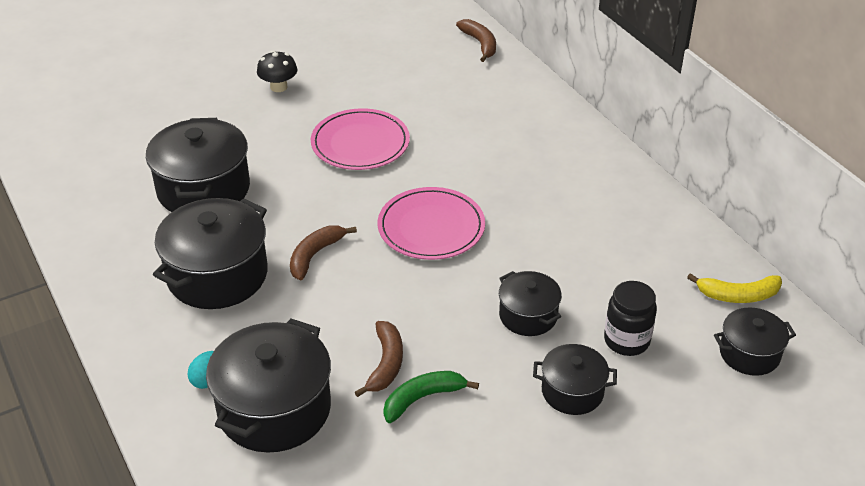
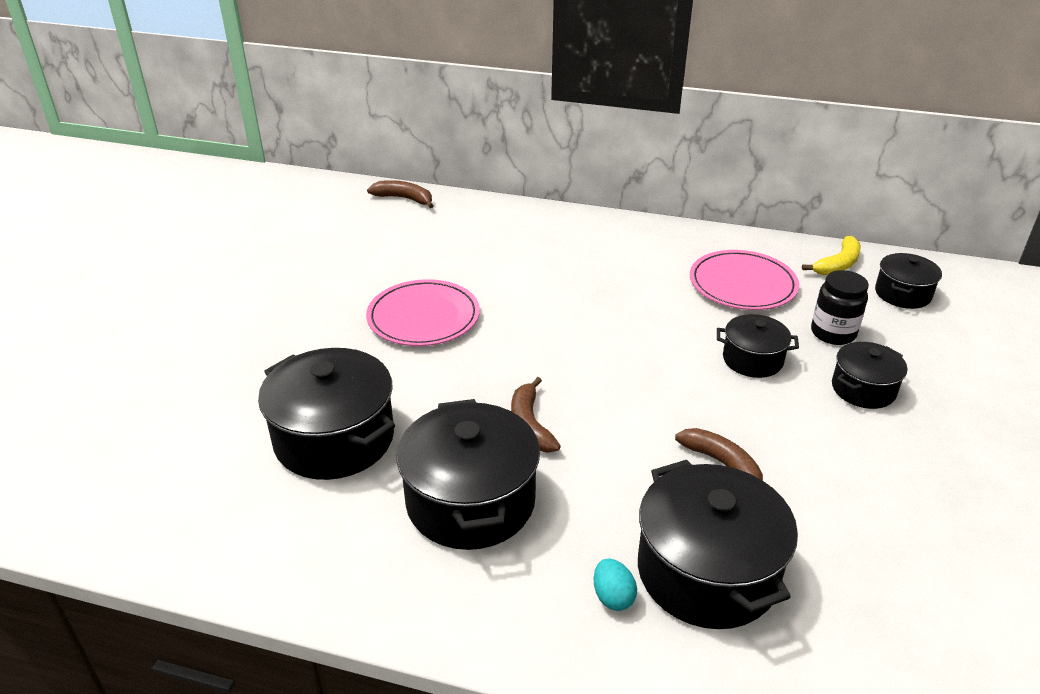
camera: 45 degrees left, 5 degrees down
black mushroom [257,51,297,92] -> none
pink plate [378,187,485,260] -> pink plate moved to [690,250,799,310]
green banana [383,371,479,423] -> none

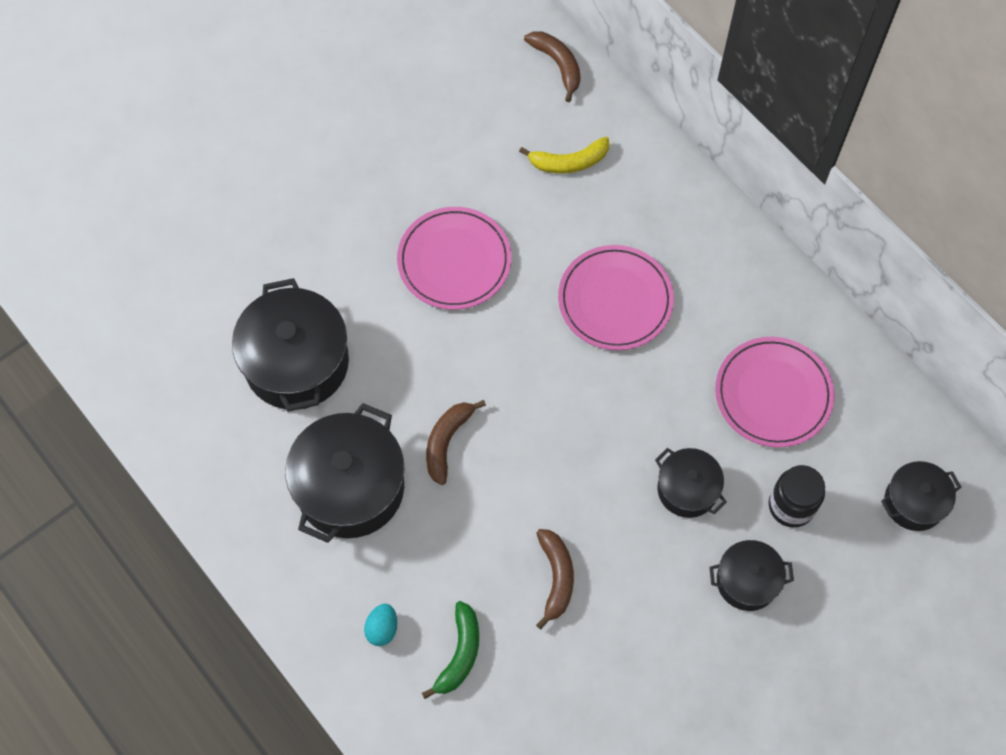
camera: 35 degrees right, 30 degrees up
black pot [638,460,798,629] -> green banana [422,601,479,699]
yellow banana [802,236,861,275] -> yellow banana moved to [519,137,609,173]
none -> pink plate [558,245,674,350]

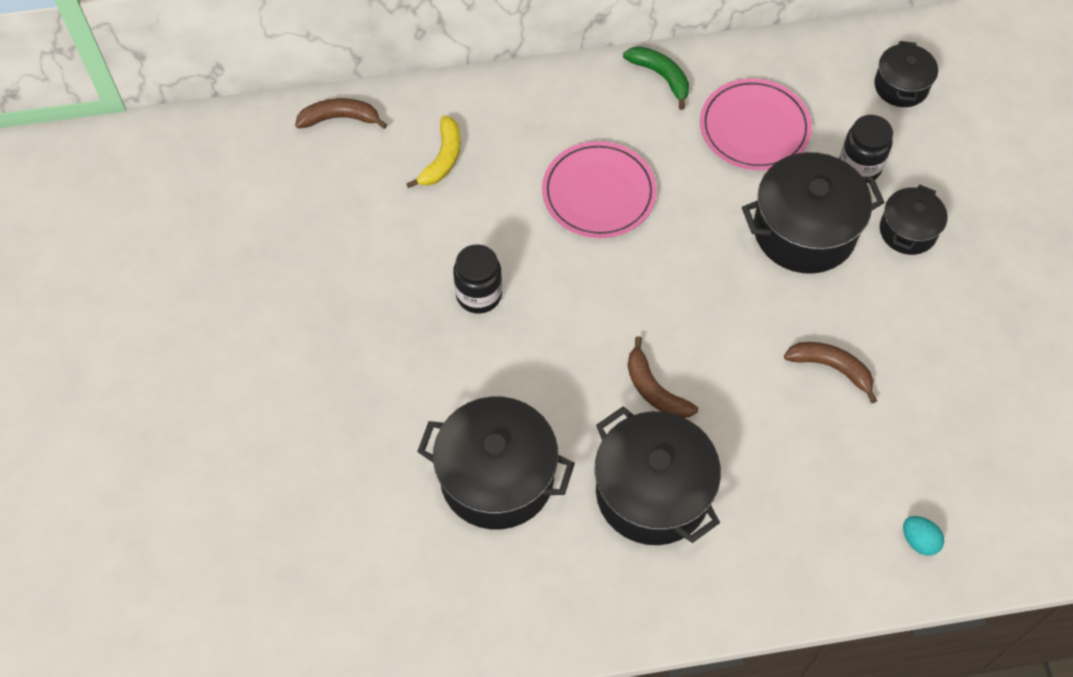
camera: 60 degrees left, 5 degrees down
turquoise egg [364,604,397,646] -> turquoise egg moved to [903,516,944,556]
pink plate [397,207,511,310] -> black jar [453,244,502,314]
green banana [422,601,479,699] -> green banana moved to [623,46,689,110]
black pot [655,448,727,518] -> black pot [742,152,885,274], size x1.79

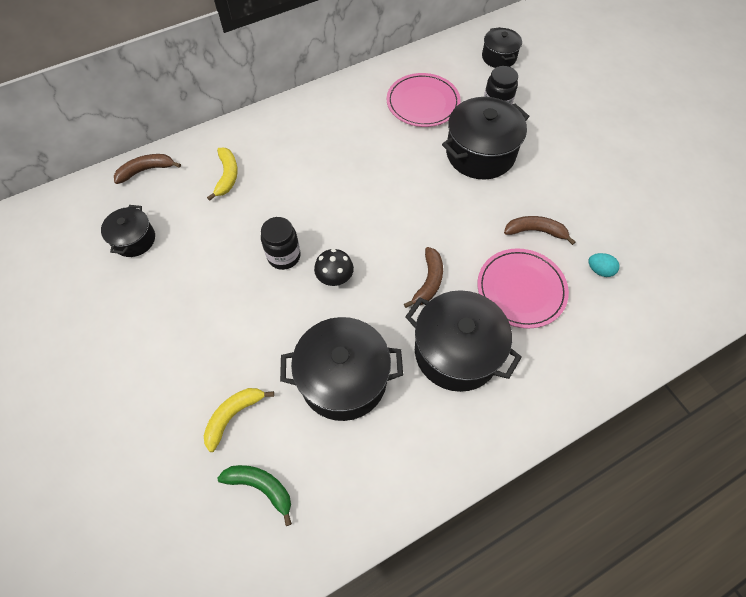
camera: 20 degrees left, 0 degrees up
pink plate [542,141,657,238] -> pink plate moved to [477,248,569,328]
green banana [623,46,689,110] -> green banana moved to [217,465,292,526]
brown banana [627,336,698,418] -> brown banana turned 105 degrees counterclockwise [404,247,443,308]
black pot [880,185,948,255] -> black pot moved to [101,205,155,257]
turquoise egg [903,516,944,556] -> turquoise egg moved to [588,253,619,277]
none -> yellow banana [204,388,274,452]
none -> black mushroom [314,249,354,286]

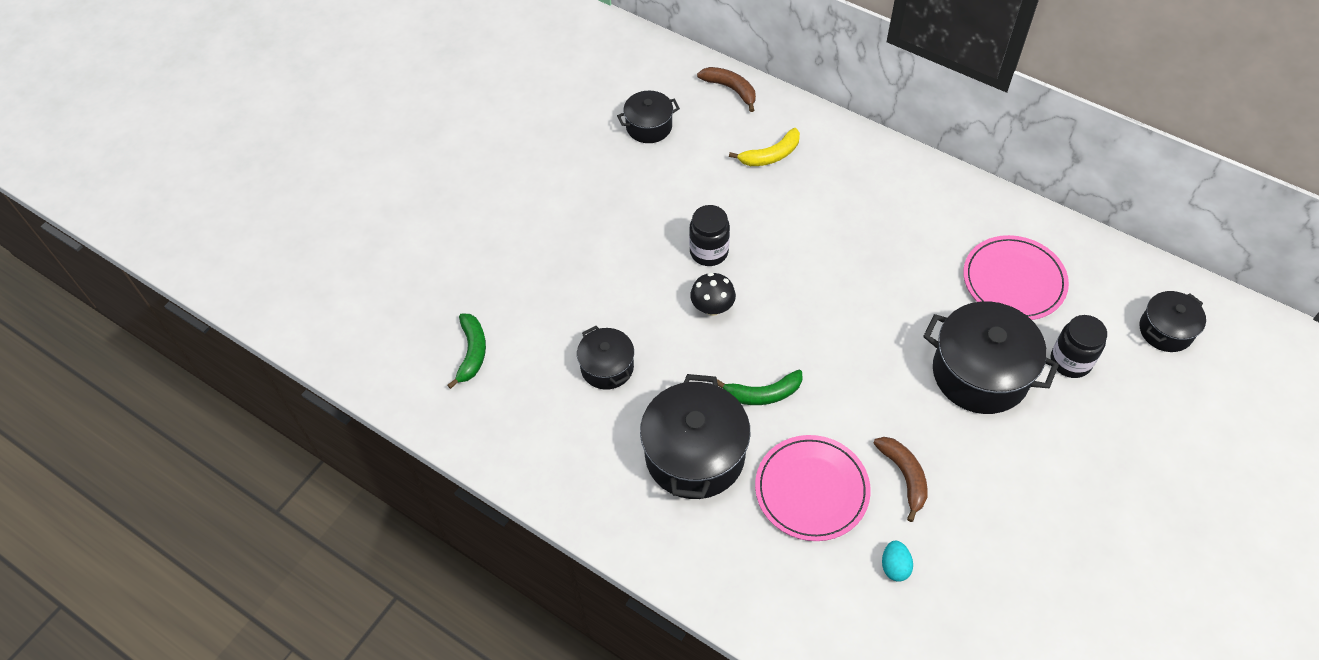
camera: 65 degrees right, 5 degrees down
yellow banana [204,388,274,452] -> none
black pot [280,317,403,421] -> black pot [577,326,634,390], size x0.56
brown banana [404,247,443,308] -> green banana [717,370,803,405]

